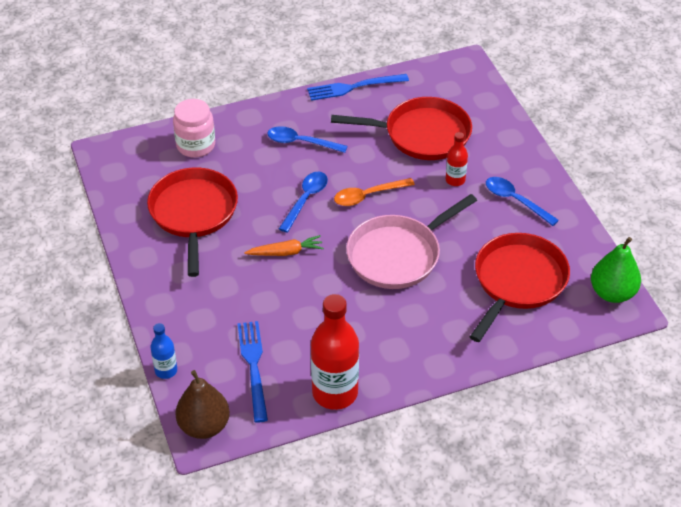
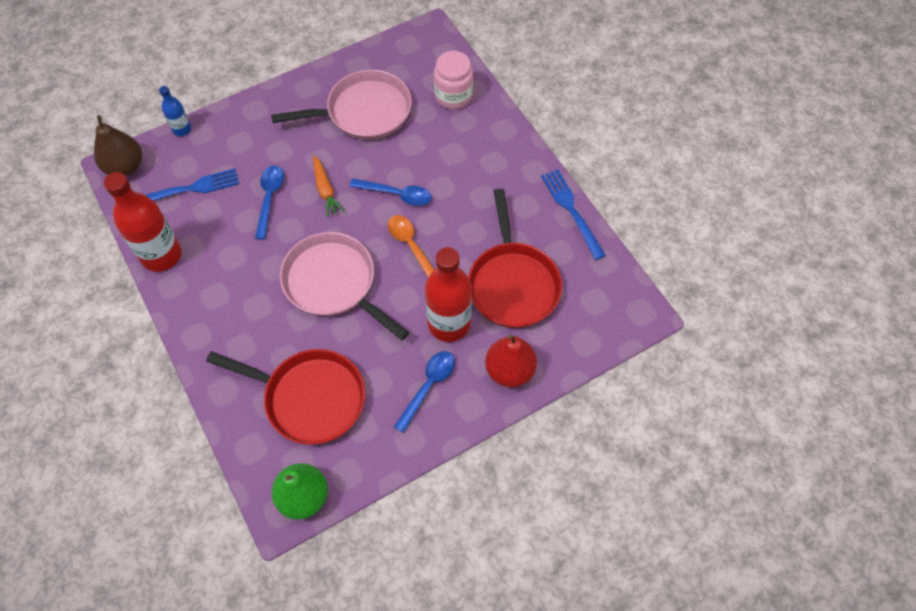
camera: 80 degrees right, 15 degrees up
red pan [147,168,238,277] -> pink pan [271,70,412,140]
blue spoon [267,126,347,153] -> blue spoon moved to [255,166,284,240]
red bottle [446,132,468,186] -> red bottle [425,247,472,342], size x2.00
none -> red pear [485,334,537,387]

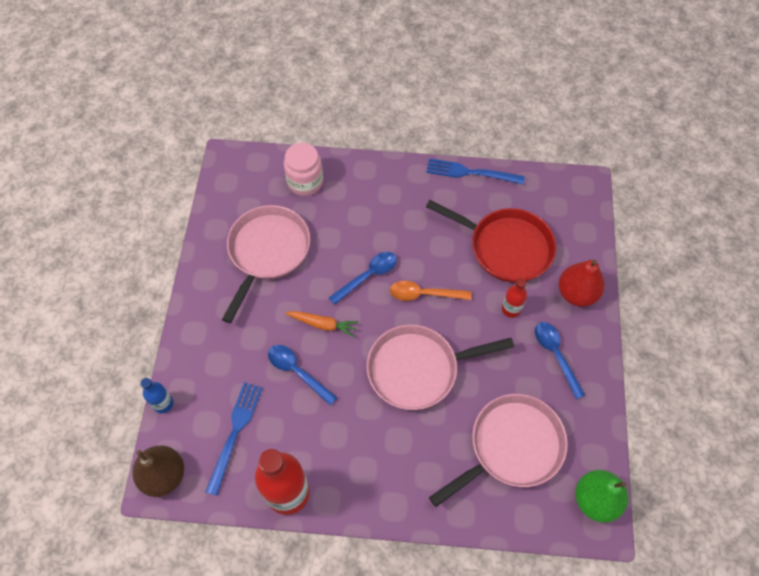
camera: 55 degrees left, 0 degrees up
red pan [206,349,365,445] -> pink pan [429,394,568,507]
red bottle [425,247,472,342] -> red bottle [502,278,527,318], size x0.50

